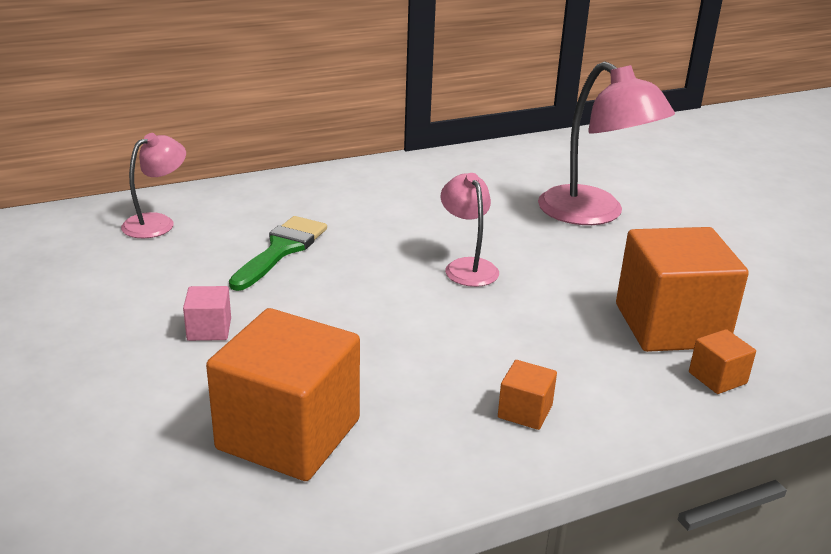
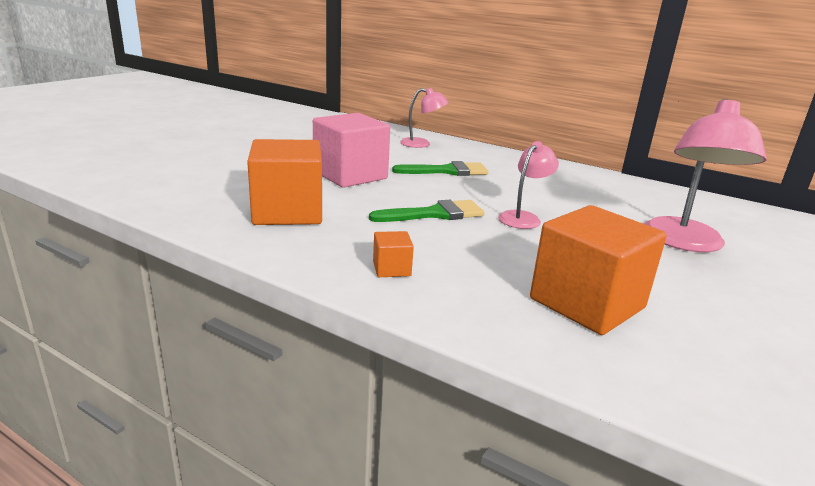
camera: 55 degrees right, 5 degrees down
pink cube [183,286,231,341] -> pink cube [313,113,390,188], size x2.31
orange cube [689,329,756,394] -> none
none -> green brush [369,200,484,222]

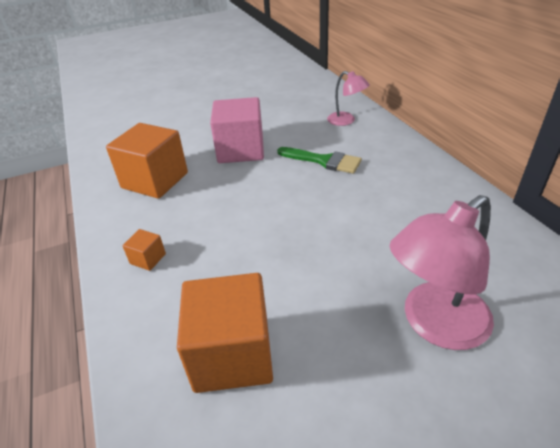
camera: 40 degrees right, 15 degrees up
green brush [369,200,484,222] -> none
pink lamp [498,141,559,229] -> none

